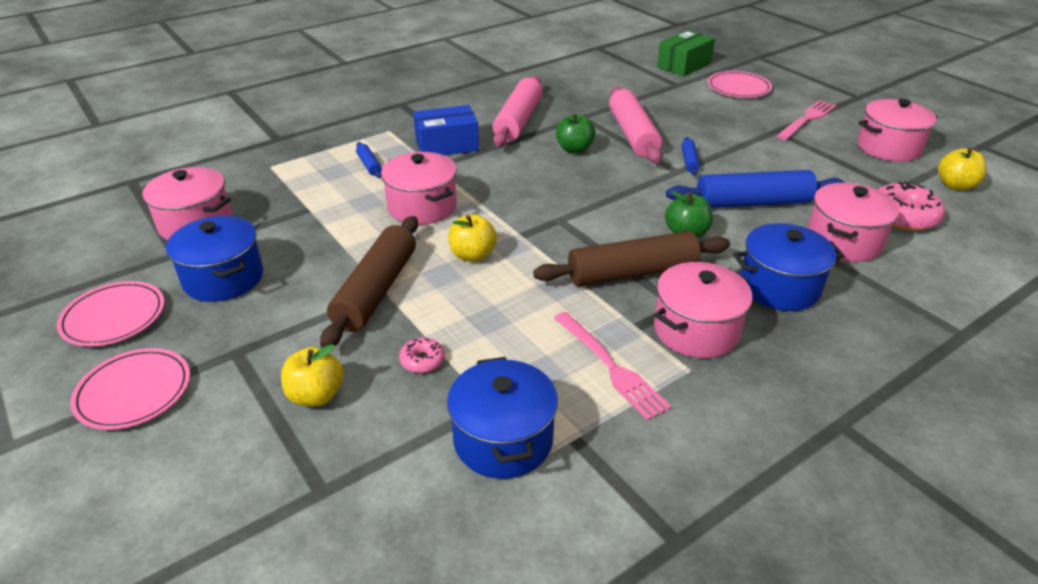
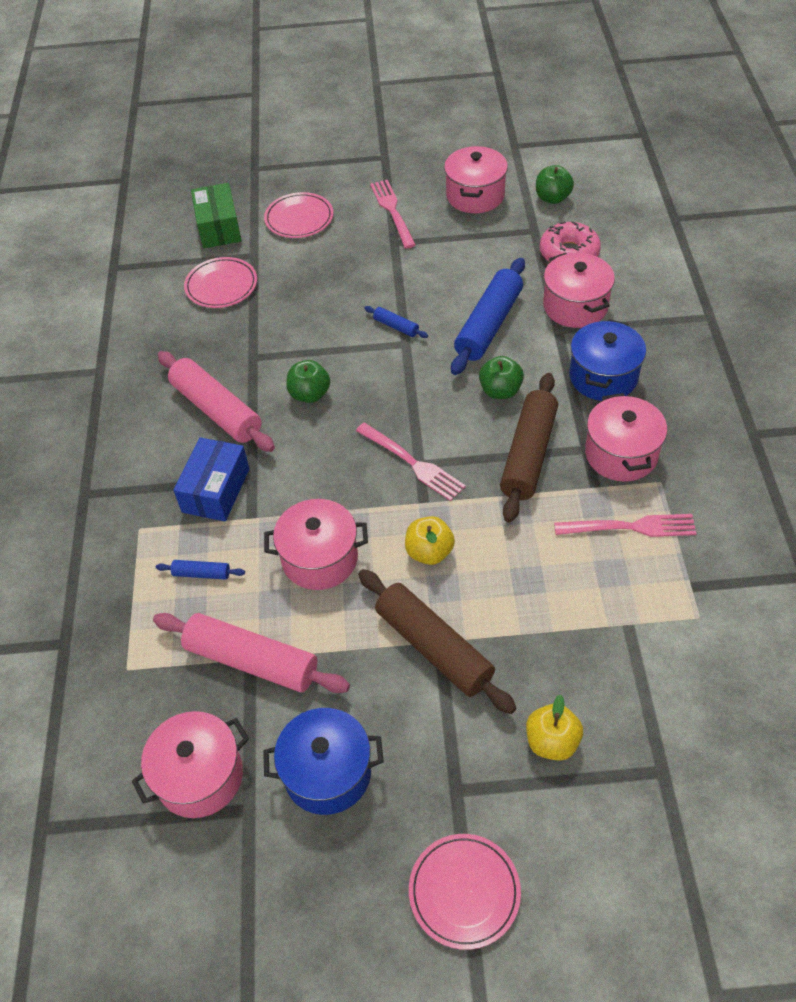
camera: 55 degrees left, 15 degrees up
pink plate [57,281,164,347] -> pink plate moved to [184,257,257,308]
pink donut [399,338,445,373] -> none
blue pot [447,357,558,479] -> none
pink rolling pin [609,86,662,163] -> pink rolling pin moved to [153,613,350,693]
yellow apple [938,148,987,190] -> green apple [536,165,574,204]
none -> pink fork [356,423,466,501]

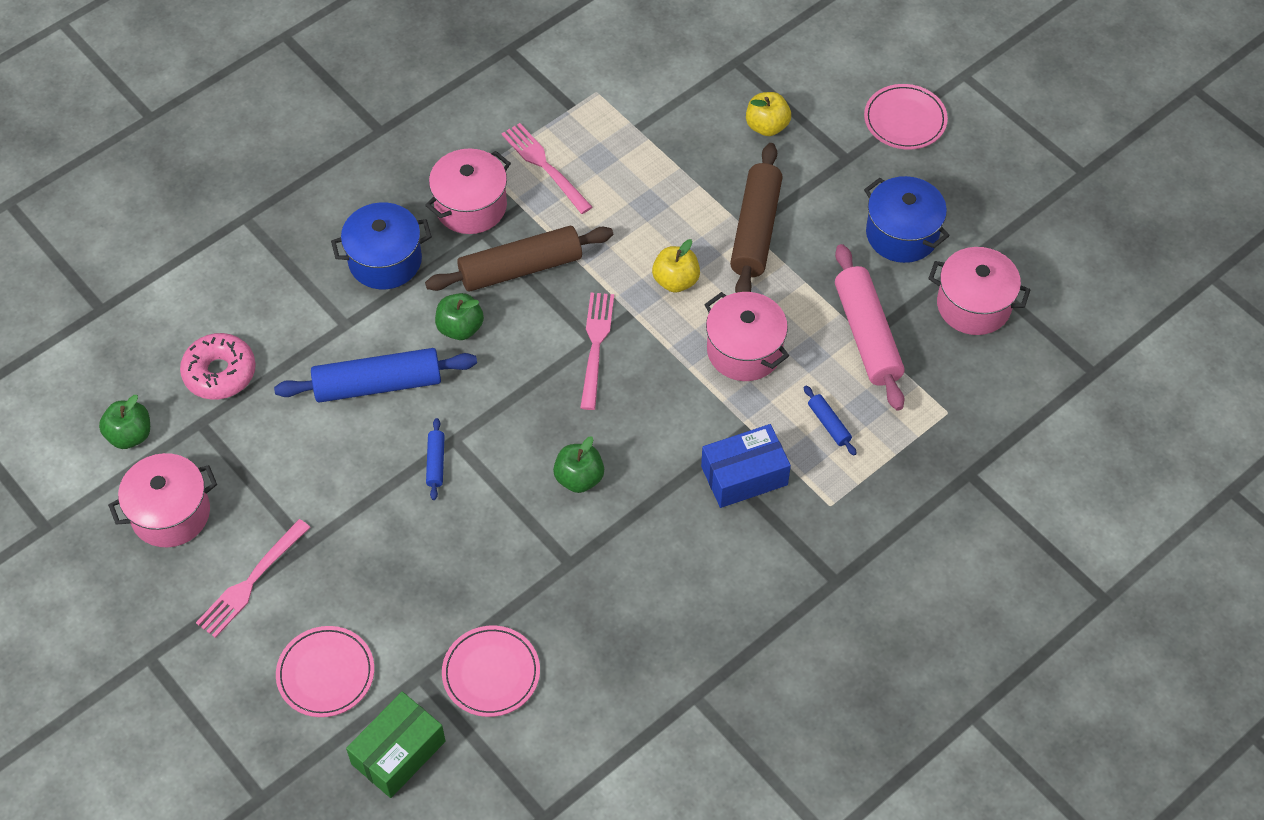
camera: 130 degrees left, 5 degrees up
pink rolling pin [158,351,275,452] -> none
pink pot [543,253,615,328] -> none

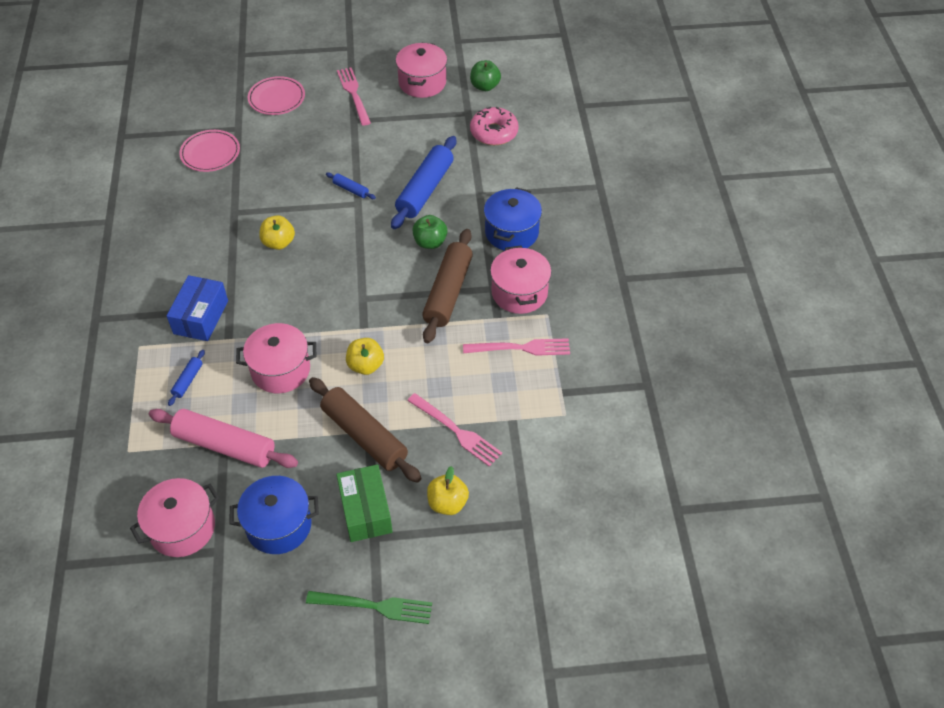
camera: 125 degrees right, 5 degrees down
green box [346,692,446,798] -> green box moved to [336,464,393,542]
green apple [553,436,604,493] -> yellow apple [259,215,295,250]
pink fork [580,293,614,410] -> pink fork moved to [407,393,502,467]
blue rolling pin [804,386,857,456] -> blue rolling pin turned 75 degrees counterclockwise [168,350,205,406]
pink plate [864,84,948,149] -> green fork [306,591,432,624]

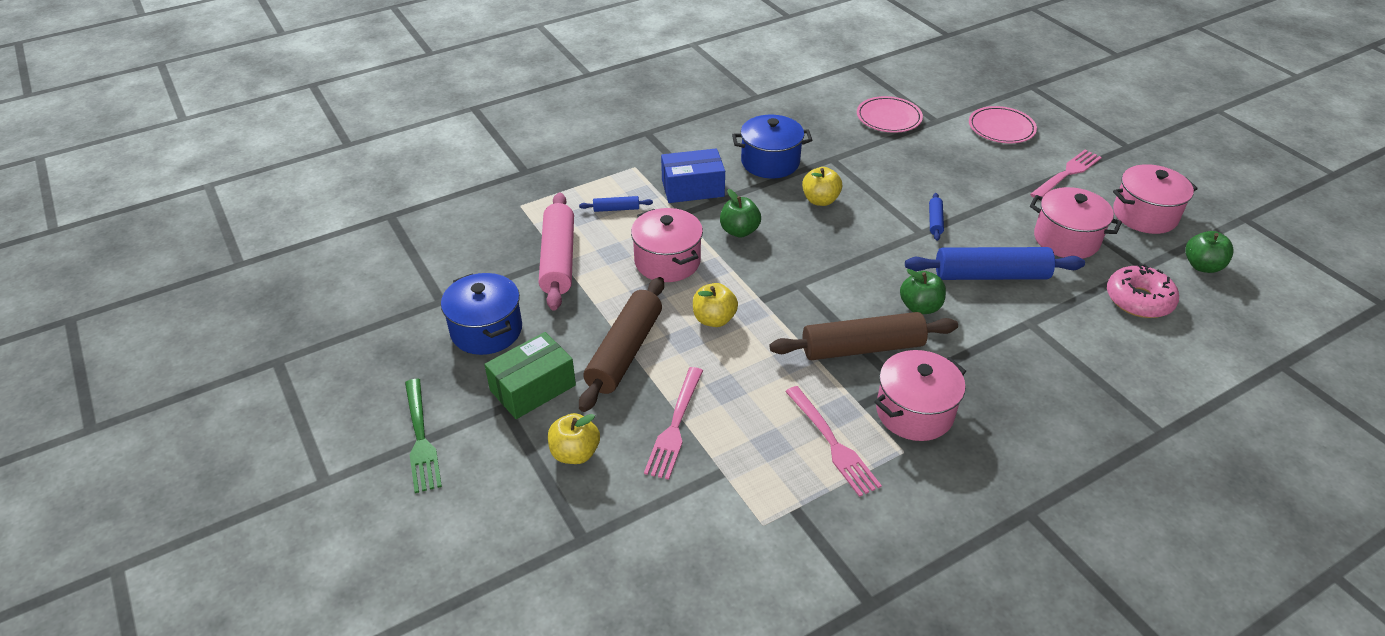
camera: 65 degrees right, 10 degrees down
pink pot [130,478,219,557] -> pink pot moved to [1030,187,1122,259]
blue pot [484,187,542,251] -> blue pot moved to [732,115,812,178]
none -> green apple [720,189,761,238]

